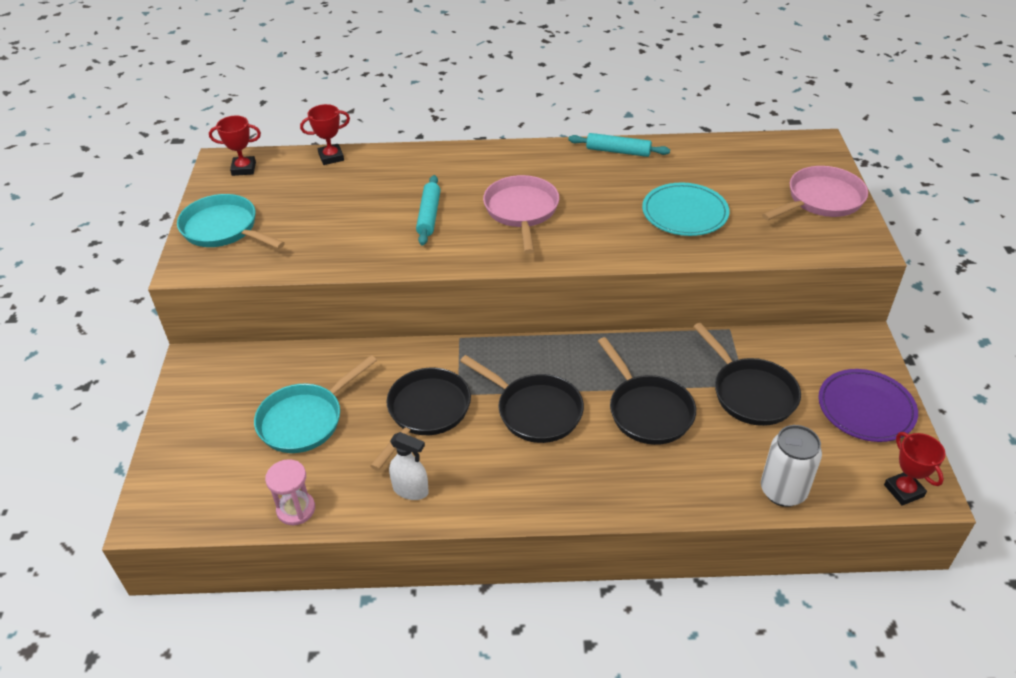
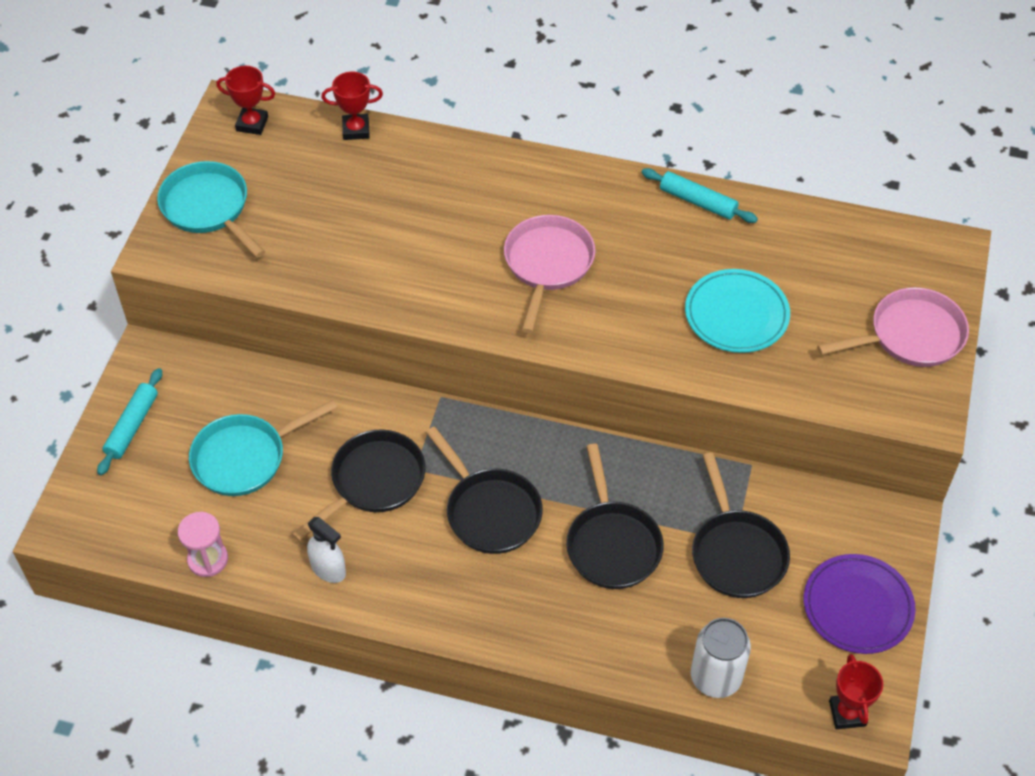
camera: 15 degrees right, 10 degrees up
turquoise rolling pin [416,175,440,246] -> turquoise rolling pin moved to [97,368,162,475]

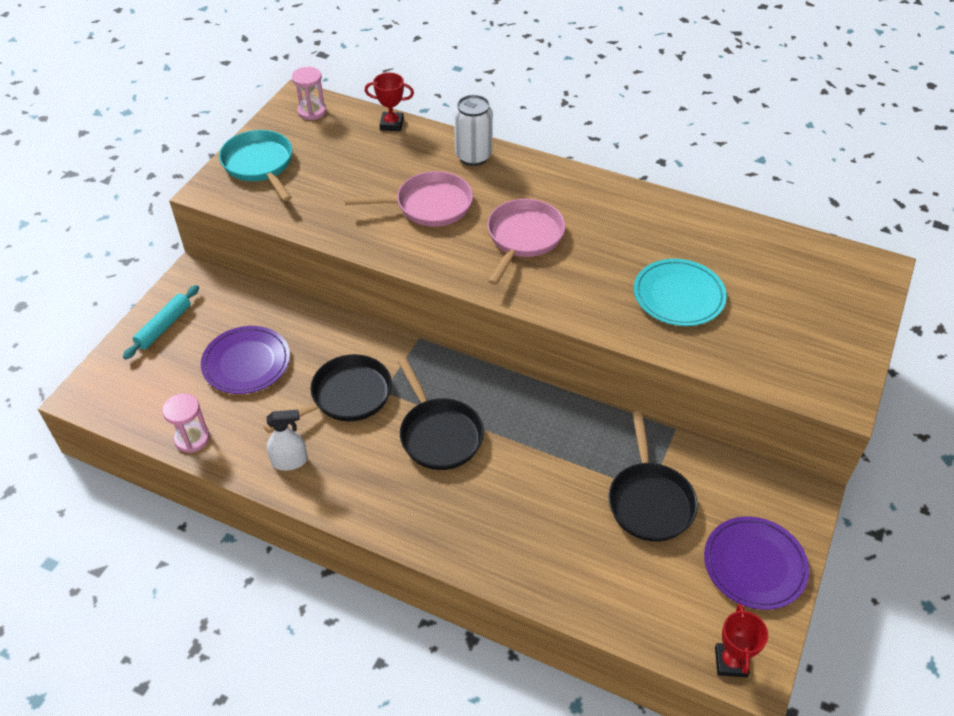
camera: 10 degrees right, 5 degrees down
turquoise pan [189,400,337,496] -> purple plate [201,326,290,394]
red trophy [216,66,275,135] -> pink hourglass [292,67,326,120]
white spray bottle [307,517,346,583] -> white spray bottle turned 60 degrees counterclockwise [267,410,308,470]
black pan [566,444,664,589] -> none
turquoise rolling pin [641,168,758,223] -> none
white can [691,618,751,698] -> white can moved to [454,95,493,166]
pink pan [817,287,969,367] -> pink pan moved to [345,171,473,227]

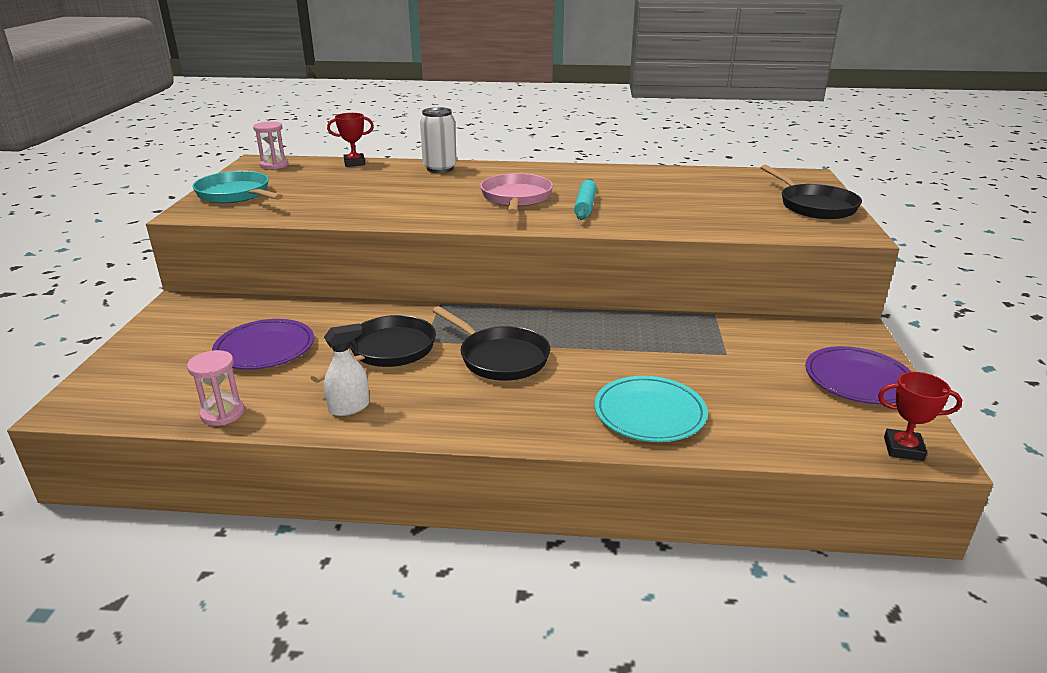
camera: 20 degrees left, 20 degrees down
turquoise rolling pin [123,285,199,359] -> turquoise rolling pin moved to [574,179,597,220]
pink pan [345,171,473,227] -> none
black pan [608,411,698,542] -> black pan moved to [761,165,862,219]
turquoise plate [634,259,727,326] -> turquoise plate moved to [595,376,708,442]
red trophy [715,604,768,677] -> red trophy turned 60 degrees counterclockwise [878,372,962,461]

